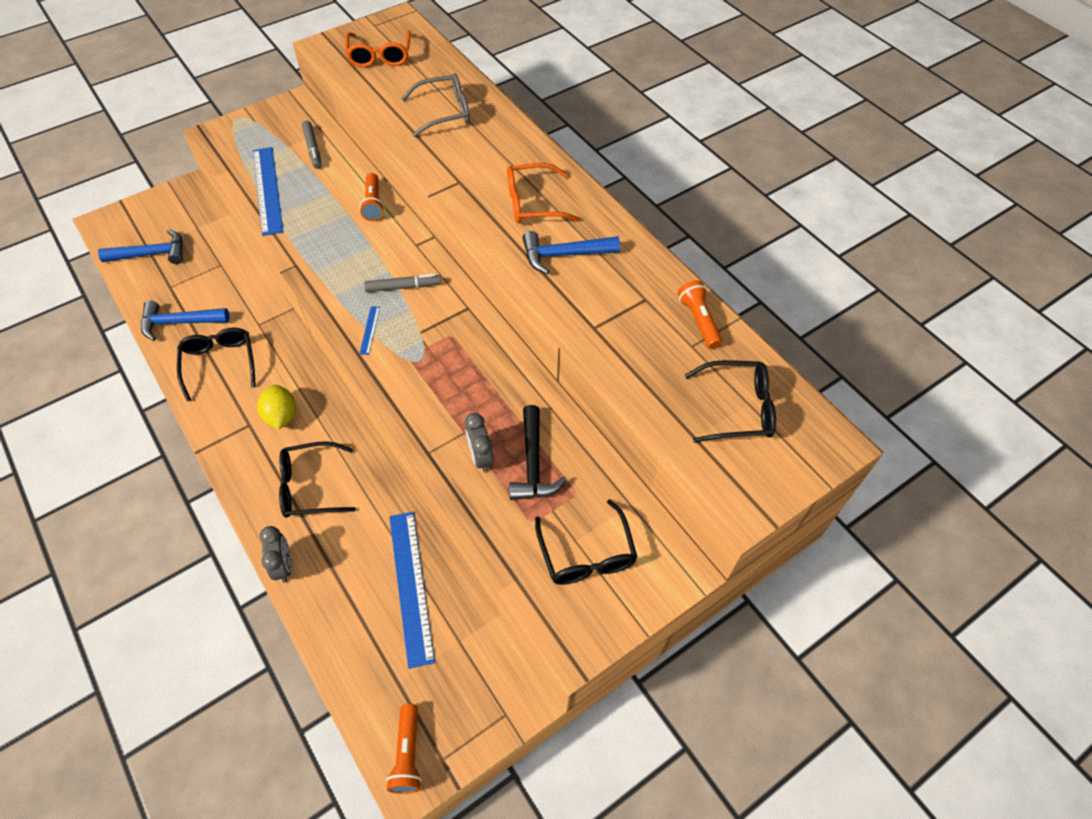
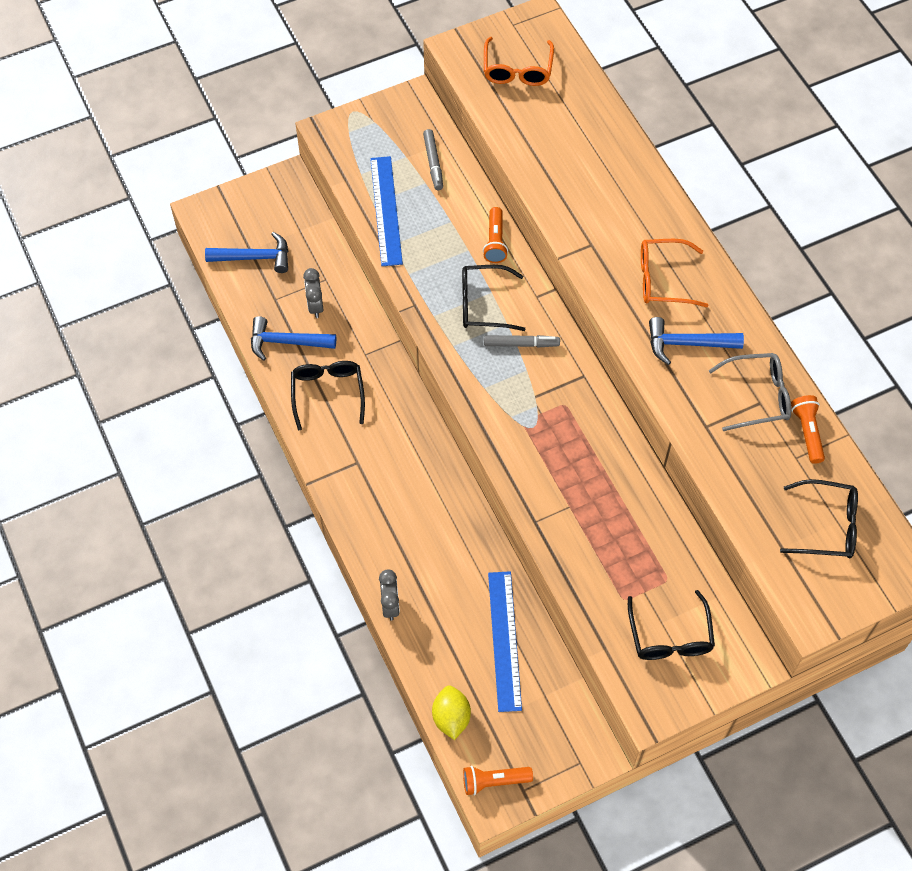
camera: 10 degrees right, 5 degrees up
yellow lemon [257,385,296,429] -> yellow lemon moved to [432,686,471,740]
black glasses [279,441,356,518] -> black glasses moved to [462,265,526,331]
blue ruler [359,306,380,355] -> none
orange flashlight [386,704,422,794] -> orange flashlight turned 75 degrees clockwise [463,766,533,795]
grey glasses [401,73,470,137] -> grey glasses moved to [709,353,791,431]
grey clock [465,413,494,472] -> grey clock moved to [303,268,324,318]
black hammer [509,405,567,500] -> none

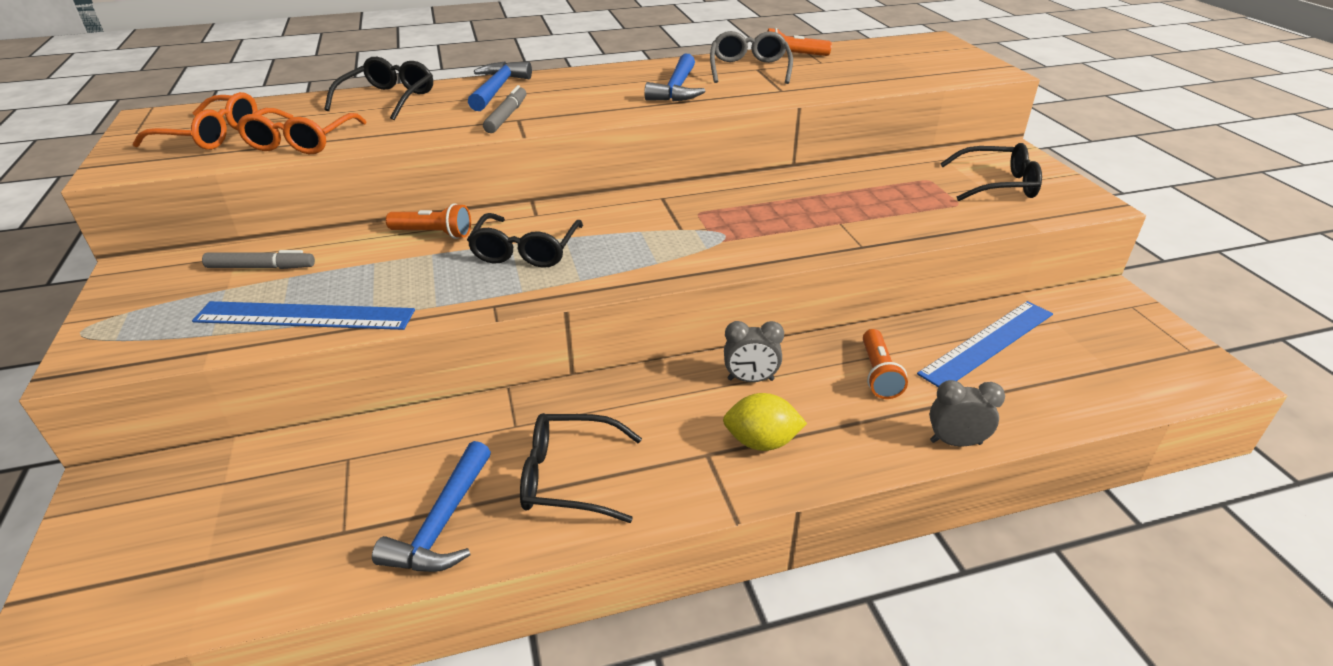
camera: 80 degrees left, 25 degrees down
blue hammer [205,232,288,273] -> blue hammer moved to [468,61,532,111]
grey clock [303,268,324,318] -> grey clock moved to [724,321,784,382]
yellow lemon [432,686,471,740] -> yellow lemon moved to [723,393,807,451]
orange flashlight [463,766,533,795] -> orange flashlight moved to [863,329,908,399]
grey marker [484,335,560,348] -> grey marker moved to [483,85,526,133]
blue ruler [488,571,522,712] -> blue ruler turned 45 degrees counterclockwise [917,301,1053,388]
orange glasses [641,239,709,307] -> orange glasses moved to [236,108,367,154]
black glasses [780,479,858,559] -> black glasses moved to [324,57,433,120]

